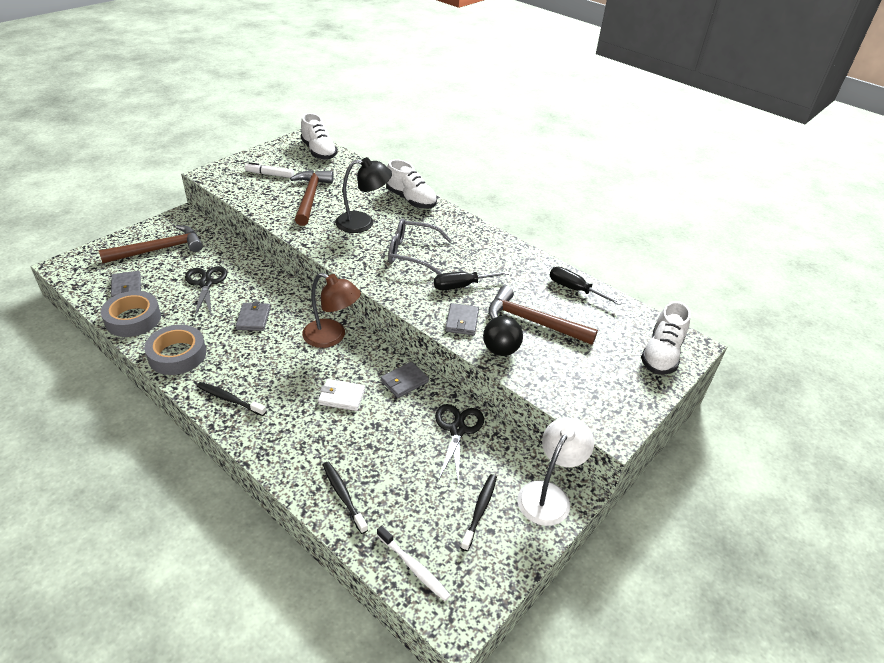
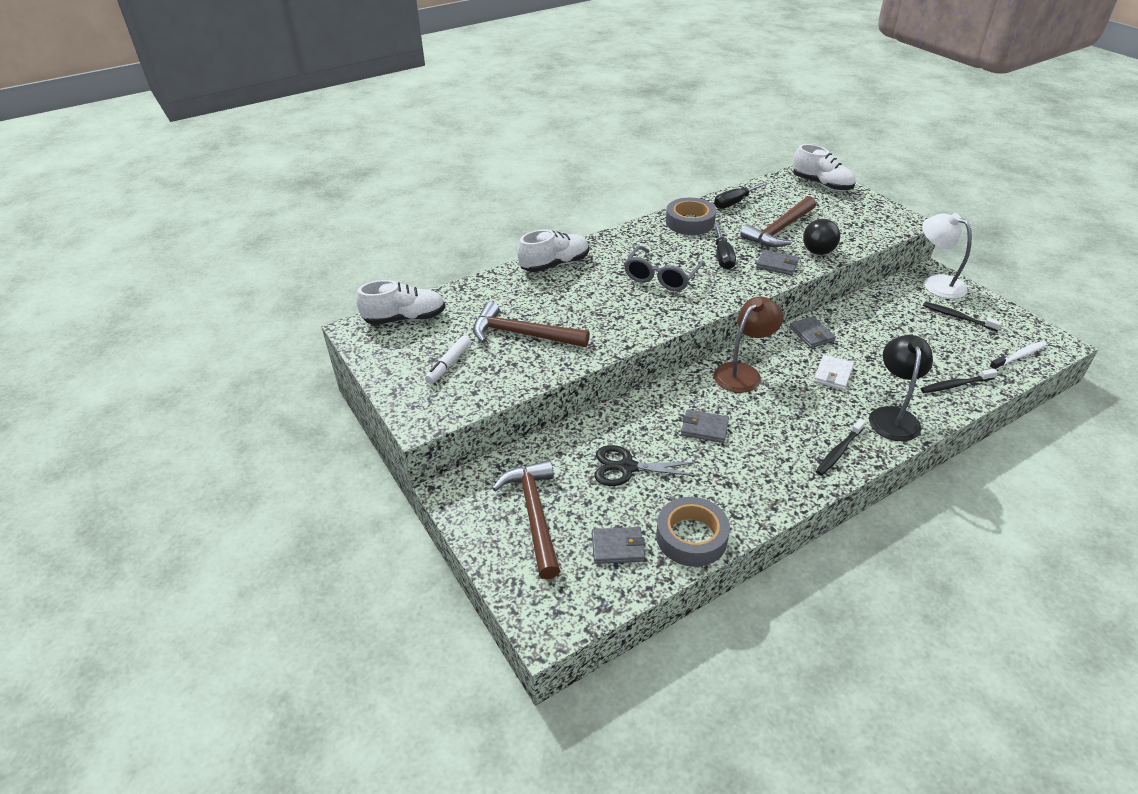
camera: 70 degrees left, 0 degrees up
grey tape [144,325,206,375] -> grey tape moved to [666,198,716,235]
black lamp [335,157,392,233] -> black lamp moved to [869,335,933,441]
black scissors [435,404,484,482] -> none

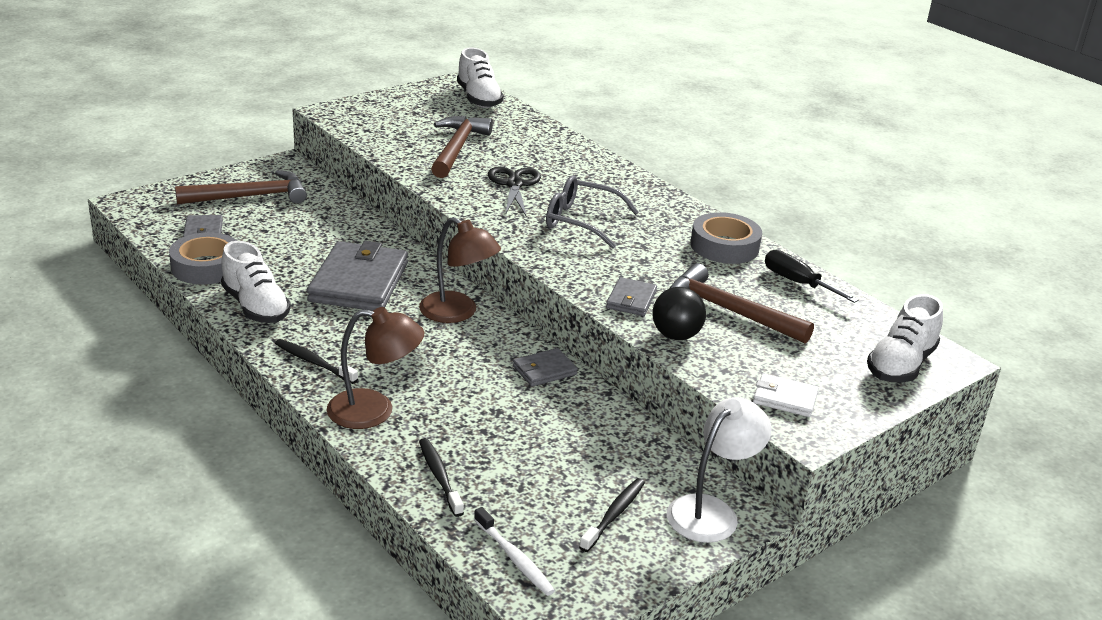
camera: 80 degrees right, 10 degrees down
white marker [425,336,471,384] -> none
white shoe [517,230,589,272] -> white shoe moved to [221,241,291,323]
black scissors [594,445,700,486] -> black scissors moved to [488,167,541,217]
grey wallet [681,409,729,443] -> grey wallet [307,241,408,311], size x2.06
black screwdriver [714,224,736,270] -> none
white wallet [814,355,854,390] -> white wallet moved to [753,373,819,417]
black lamp [869,335,933,441] -> brown lamp [327,307,424,429]

